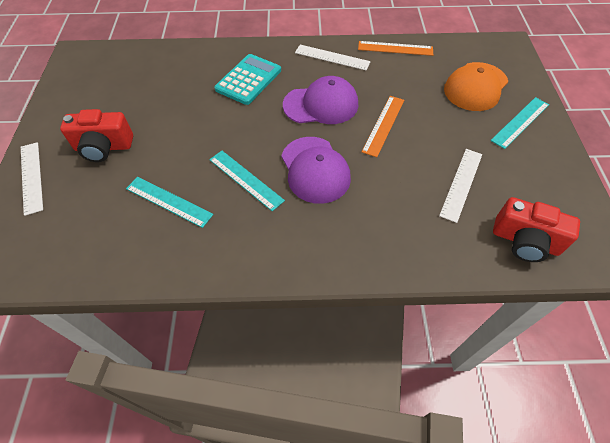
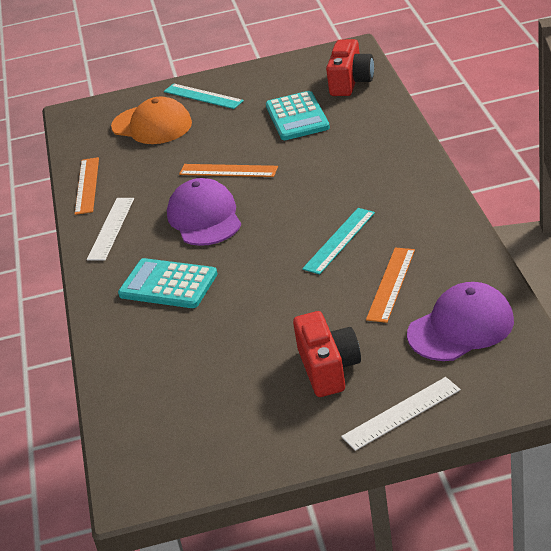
camera: 95 degrees left, 20 degrees down
turquoise ruler [126,177,213,228] -> orange ruler [366,248,415,323]
purple cap [281,137,351,204] -> purple cap moved to [407,282,514,361]
white ruler [439,149,482,223] -> turquoise calculator [266,91,330,140]

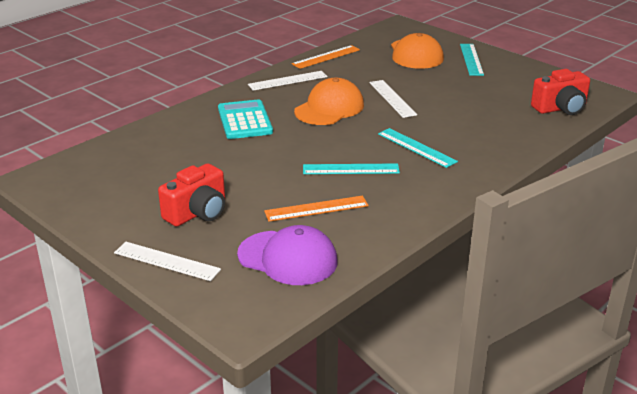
camera: 50 degrees right, 5 degrees down
purple cap [167,178,241,246] -> orange cap [294,78,364,125]
orange ruler [179,164,278,177] -> white ruler [369,80,417,118]
turquoise calculator [266,91,330,140] -> none
none -> turquoise ruler [378,128,458,168]

